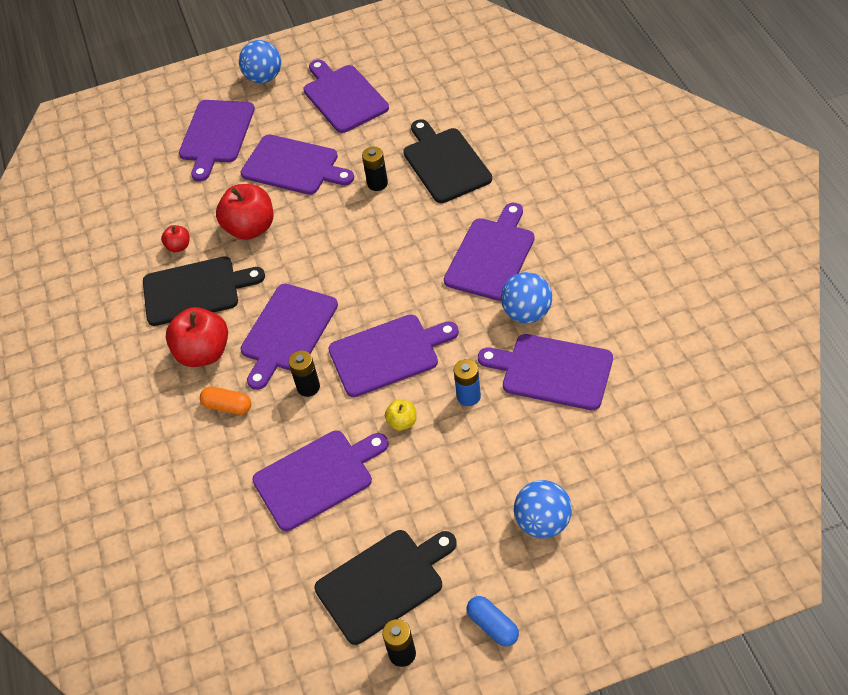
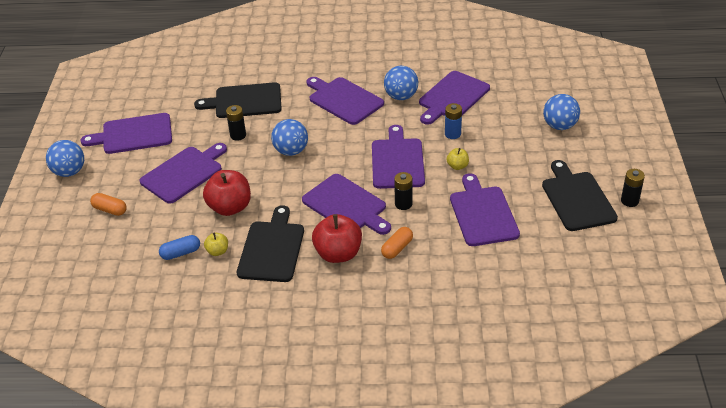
camera: 75 degrees left, 10 degrees down
red apple [161,225,190,252] -> yellow apple [204,233,228,256]
purple cutting board [179,100,255,182] -> orange capsule [90,193,127,216]
blue capsule [467,596,519,646] -> blue capsule moved to [159,235,200,260]
none -> blue ball [271,119,308,156]

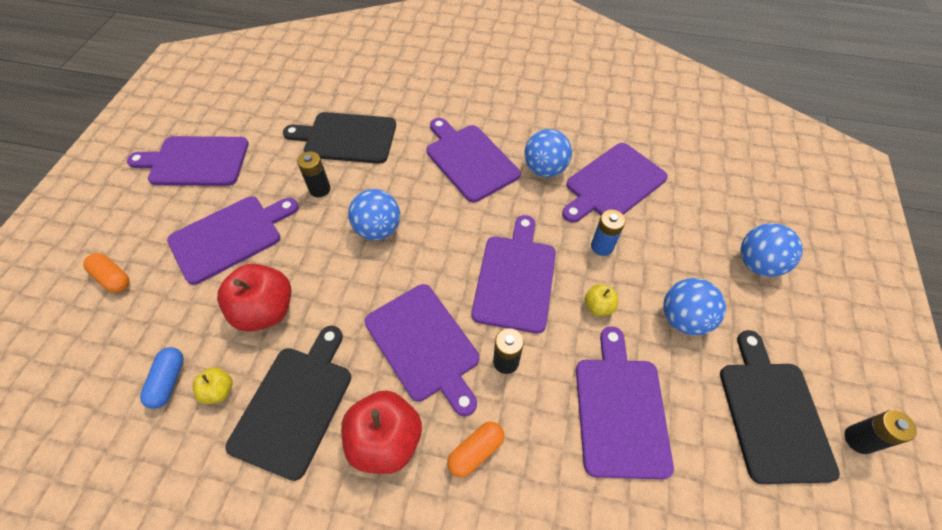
camera: 10 degrees right, 15 degrees up
blue ball [46,140,84,177] -> blue ball moved to [664,278,726,335]
blue capsule [159,235,200,260] -> blue capsule turned 75 degrees counterclockwise [140,347,183,409]

